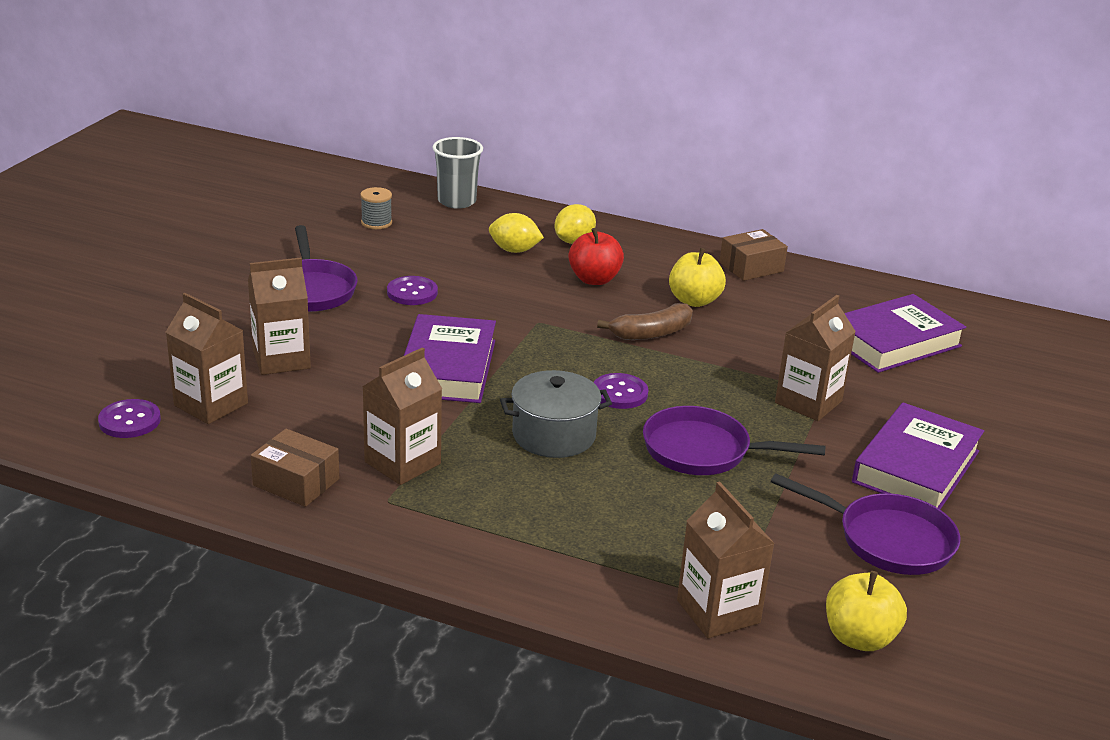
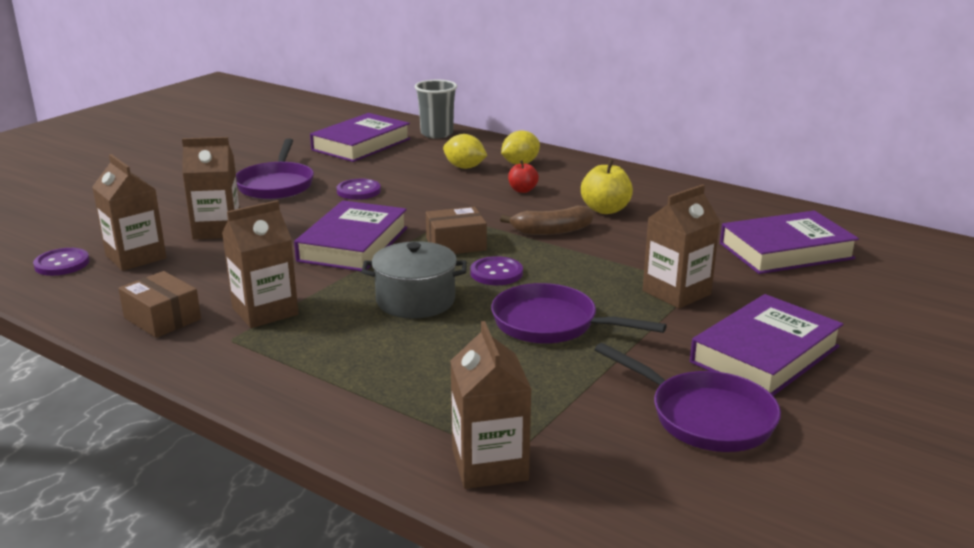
camera: 15 degrees right, 5 degrees down
grey spool [360,187,392,229] -> purple book [310,113,410,162]
red apple [569,228,624,285] -> red apple [508,160,539,193], size x0.63
brown box [720,229,788,281] -> brown box moved to [426,206,487,254]
yellow apple [826,571,907,651] -> none

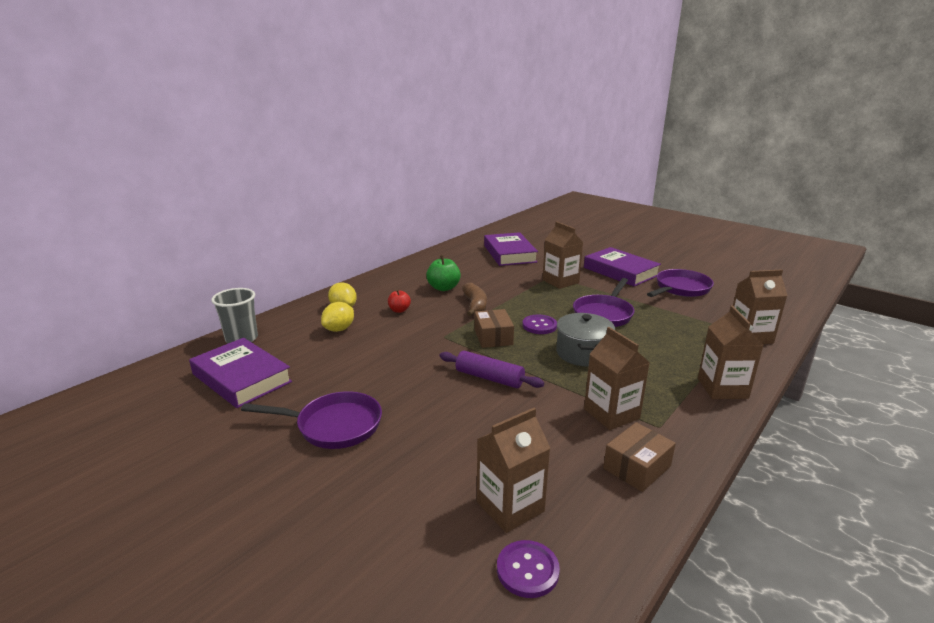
camera: 85 degrees left, 0 degrees up
brown carton [182,137,240,240] -> brown carton moved to [698,305,763,399]
purple book [294,200,407,271] -> purple rolling pin [439,351,544,388]
purple button [337,179,381,200] -> none
yellow apple [581,159,633,214] -> green apple [426,255,461,291]

